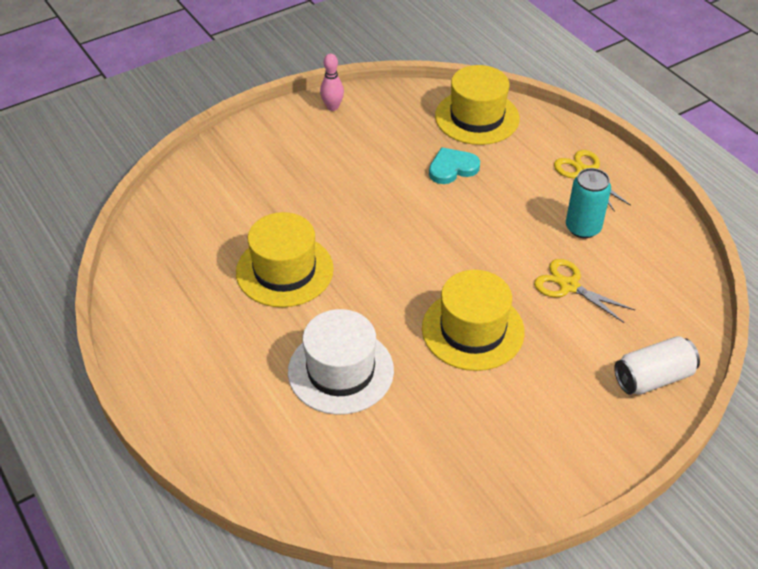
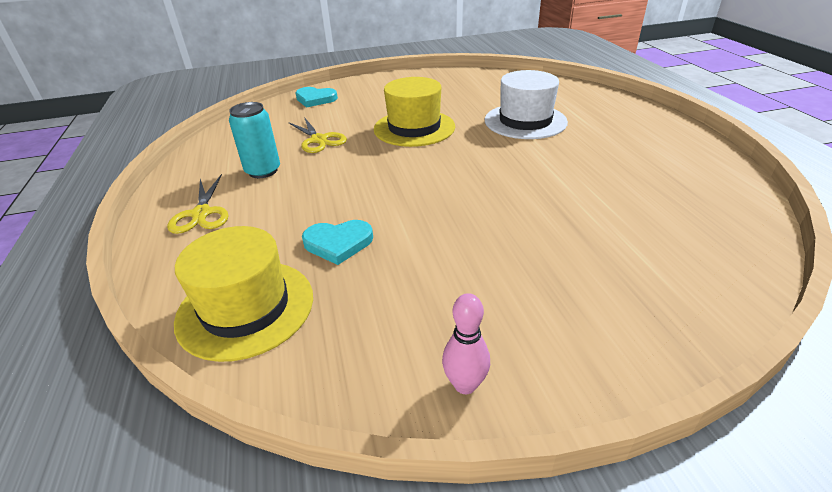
camera: 160 degrees left, 10 degrees down
yellow hat [236,212,334,307] -> none
white can [614,336,700,395] -> turquoise heart [295,87,338,108]

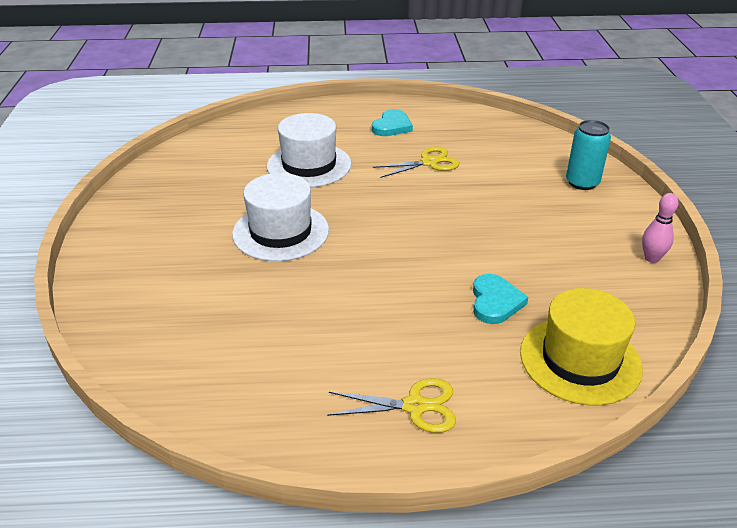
camera: 80 degrees left, 0 degrees up
turquoise can [229,102,280,178] -> turquoise can moved to [566,120,611,190]
yellow scissors [288,117,347,153] -> yellow scissors moved to [373,147,459,178]
turquoise heart [295,87,338,108] -> turquoise heart moved to [372,109,413,136]
yellow hat [374,77,455,147] -> white hat [232,173,329,261]

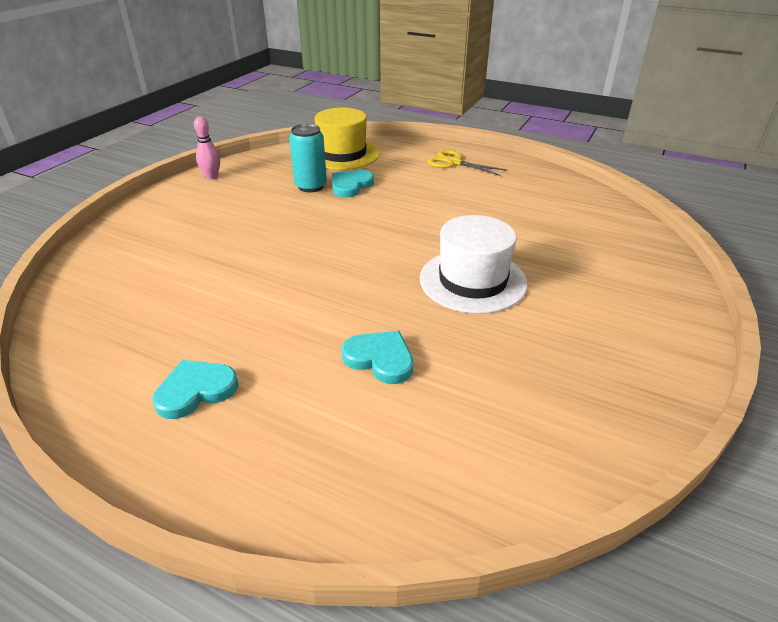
camera: 150 degrees left, 0 degrees up
white hat [267,113,351,187] -> turquoise heart [342,331,413,384]
yellow scissors [373,147,459,178] -> none
turquoise can [566,120,611,190] -> turquoise can moved to [289,124,327,192]

